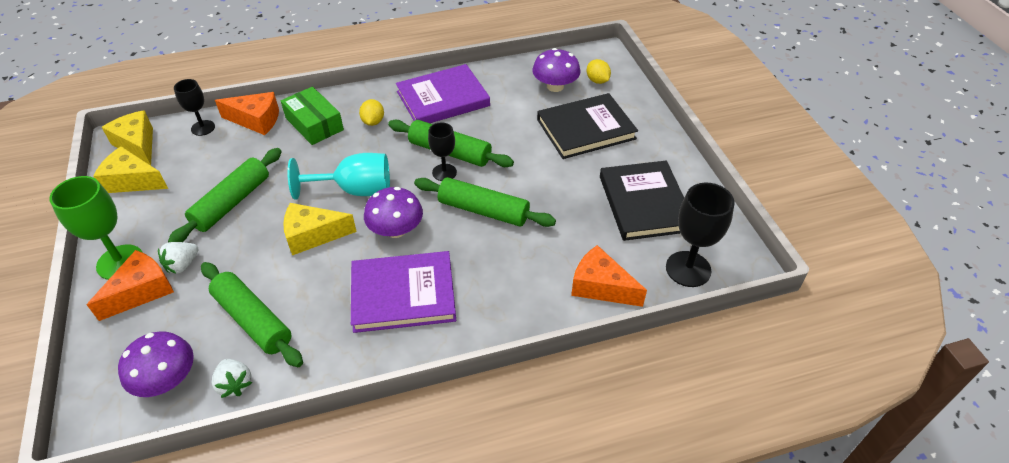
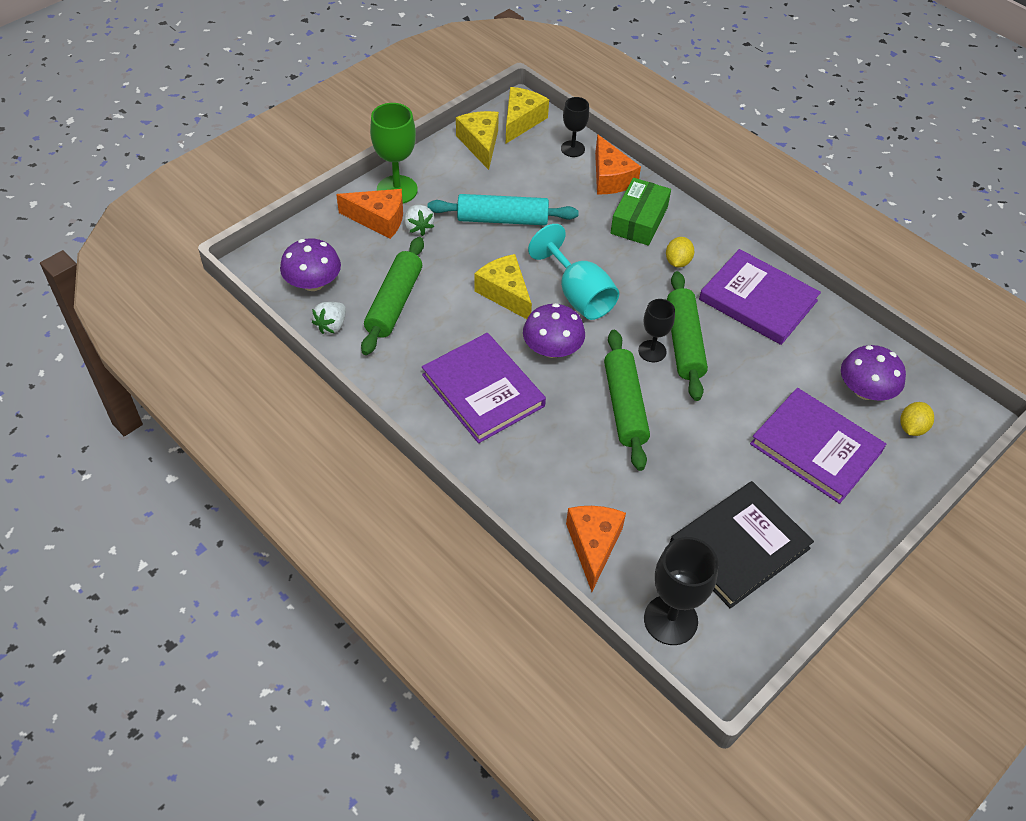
camera: 60 degrees right, 5 degrees up
white strawberry [158,242,199,274] -> white strawberry turned 120 degrees counterclockwise [404,205,434,236]
green rolling pin [168,148,282,242] -> turquoise rolling pin [428,194,579,225]
yellow lemon [359,99,384,126] -> yellow lemon turned 45 degrees counterclockwise [666,237,694,268]
black book [537,93,638,159] -> purple book [750,388,886,504]

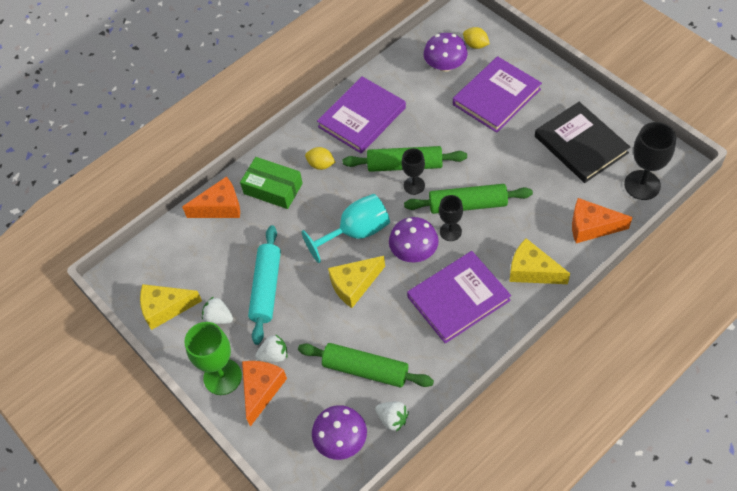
camera: 80 degrees left, 5 degrees up
yellow cheese [506,87,549,143] -> yellow cheese moved to [509,238,570,284]
black goblet [561,97,589,157] -> black goblet moved to [439,195,463,241]
none -> white strawberry [202,297,233,324]

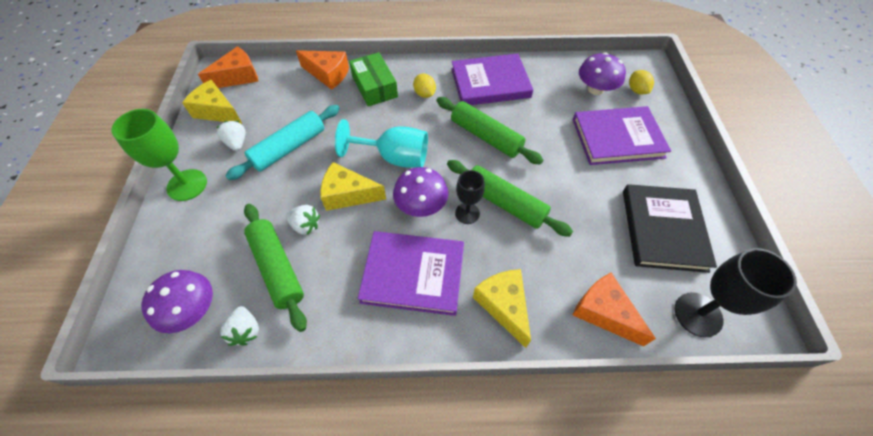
camera: 35 degrees right, 0 degrees up
orange cheese [242,361,287,427] -> orange cheese moved to [198,46,258,88]
white strawberry [255,334,287,363] -> white strawberry moved to [286,205,320,235]
black goblet [402,148,425,195] -> none

